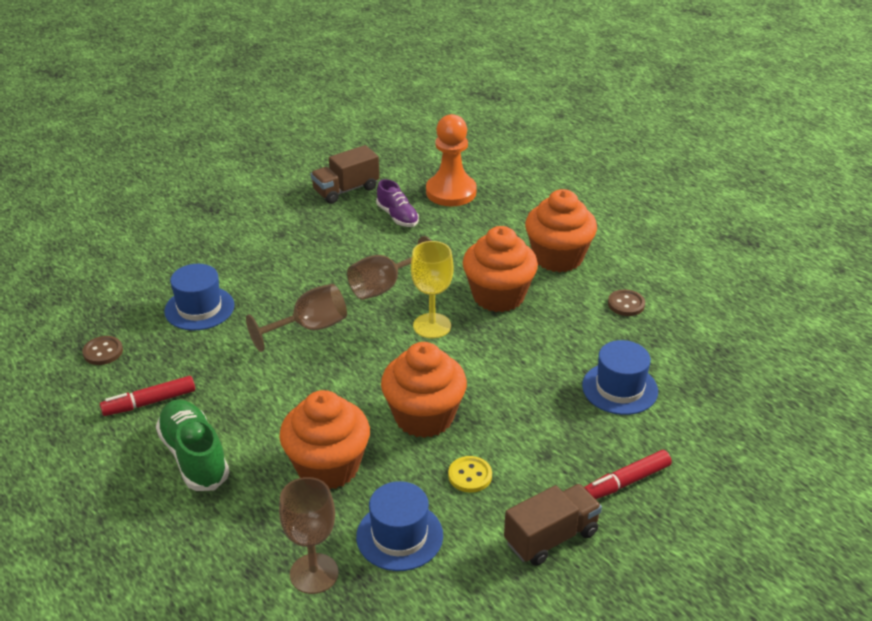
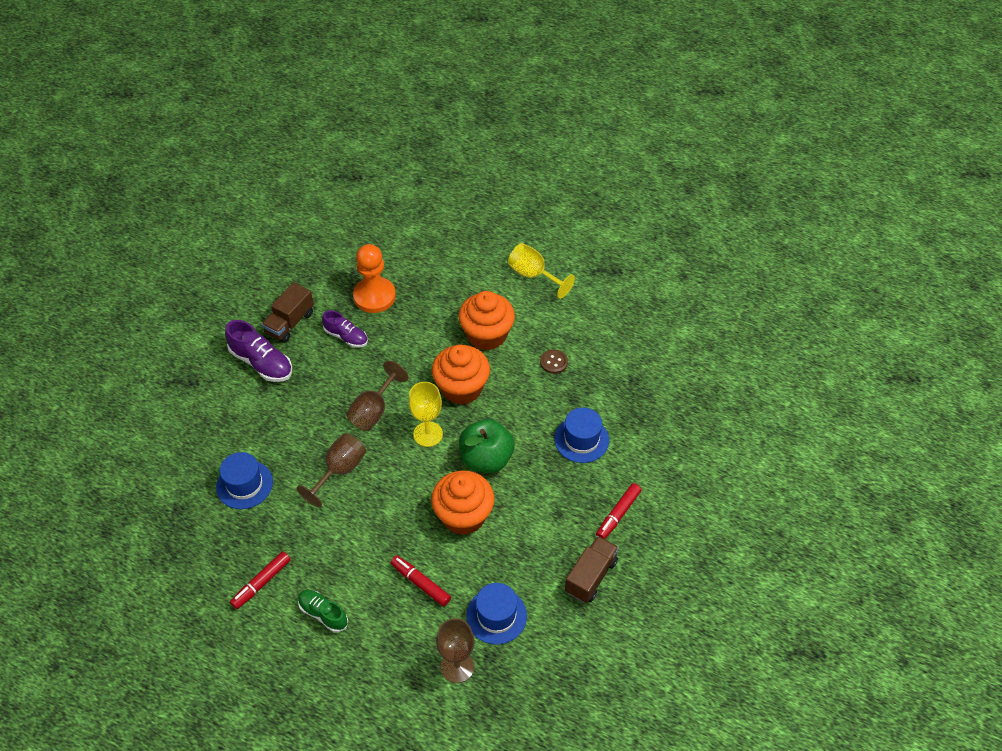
camera: 25 degrees left, 15 degrees up
brown button [82,336,123,365] -> none
green shoe [156,399,229,491] -> green shoe [298,590,348,633], size x0.65
orange cupcake [279,390,370,489] -> red marker [391,555,451,606]
yellow button [448,456,492,493] -> none
none -> purple shoe [225,320,292,382]
none -> green apple [459,419,515,473]
none -> yellow goblet [508,243,575,299]

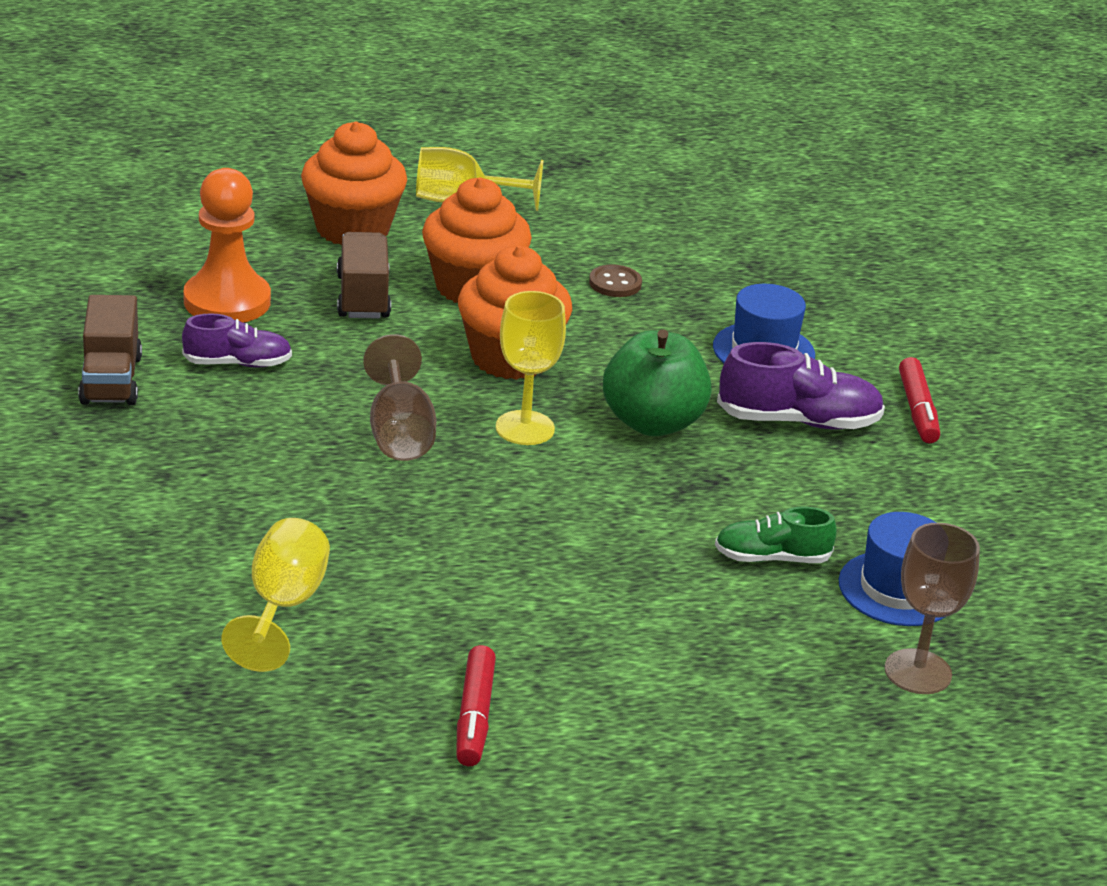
camera: 40 degrees left, 20 degrees down
blue hat [216,452,273,509] -> yellow goblet [221,518,330,672]
purple shoe [225,320,292,382] -> purple shoe moved to [717,342,885,429]
brown goblet [297,433,366,507] -> none
green shoe [298,590,348,633] -> green shoe moved to [715,507,837,563]
red marker [391,555,451,606] -> none
orange cupcake [431,470,494,535] -> orange cupcake moved to [301,121,407,245]
brown truck [565,536,619,603] -> brown truck moved to [337,232,391,319]

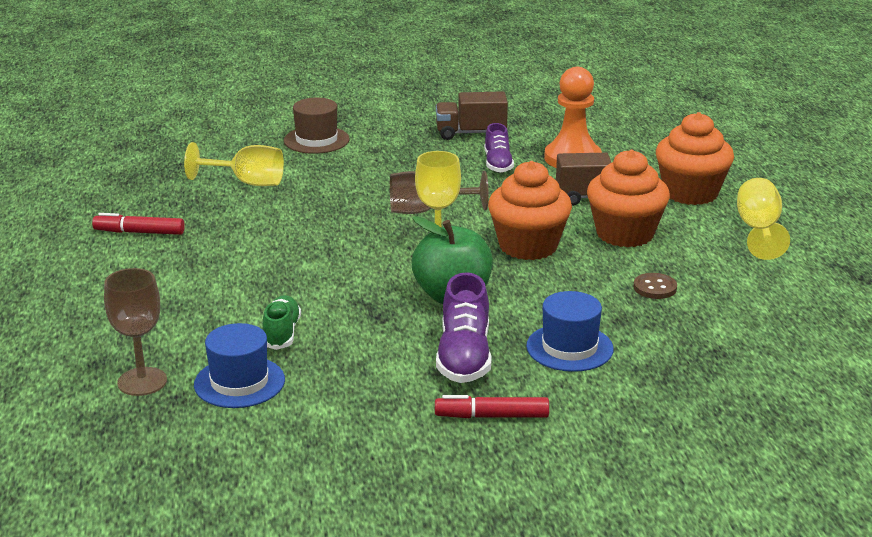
camera: 95 degrees right, 5 degrees down
none -> brown hat [284,98,349,154]

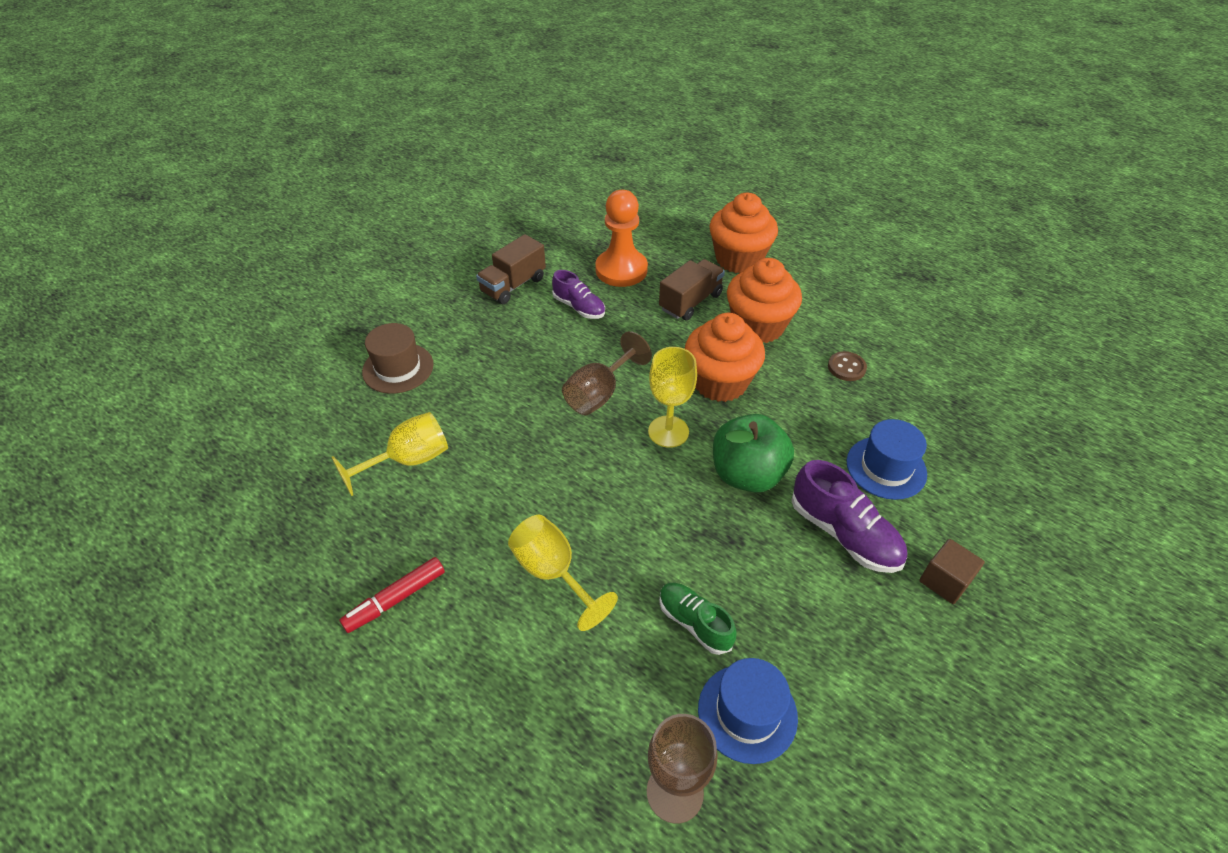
camera: 45 degrees left, 20 degrees up
red marker [435,395,549,418] -> brown cube [919,539,985,604]
yellow goblet [737,178,790,260] -> yellow goblet moved to [508,515,618,631]

